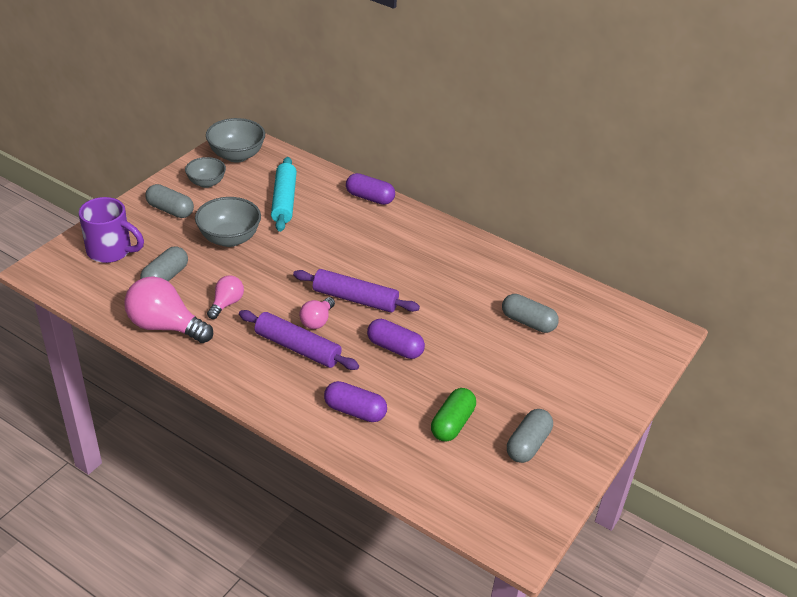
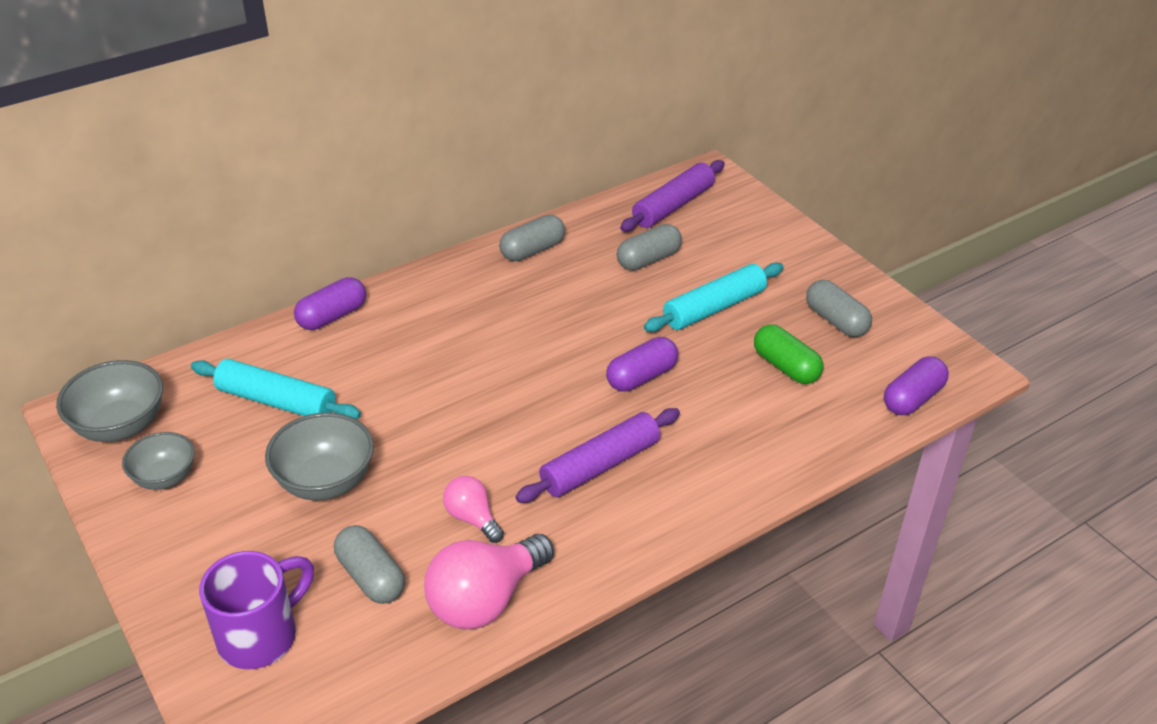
camera: 65 degrees left, 0 degrees up
grey capsule [145,184,194,218] -> grey capsule moved to [499,215,565,261]
purple rolling pin [293,269,420,313] -> purple rolling pin moved to [620,160,725,232]
pink light bulb [299,297,335,329] -> none
purple capsule [324,381,387,422] -> purple capsule moved to [884,356,949,415]
none -> turquoise rolling pin [644,262,784,332]

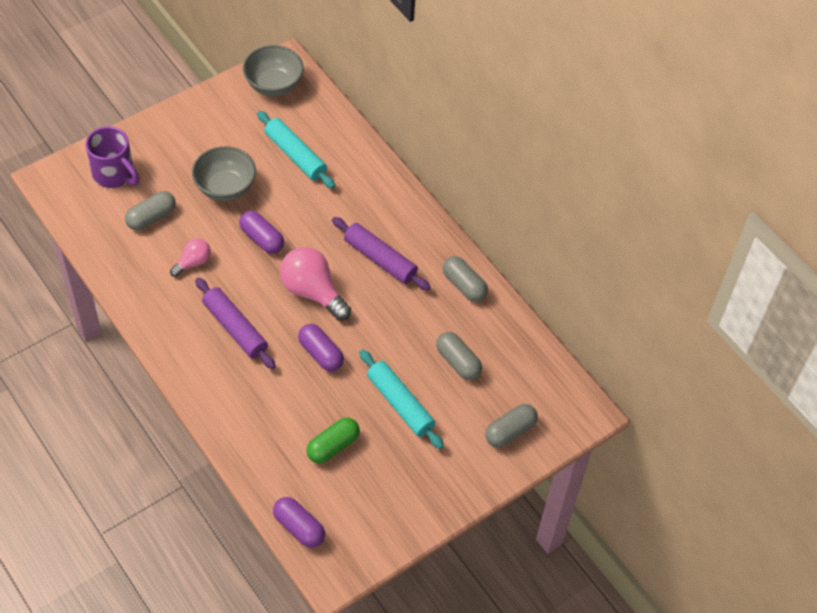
camera: 85 degrees right, 15 degrees up
grey bowl [122,432,195,490] -> none
turquoise rolling pin [191,359,361,419] -> turquoise rolling pin turned 60 degrees counterclockwise [257,111,335,189]
purple capsule [294,277,366,330] -> purple capsule moved to [239,211,284,254]
pink light bulb [424,534,554,630] -> pink light bulb moved to [280,247,351,321]
purple rolling pin [620,160,725,232] -> purple rolling pin moved to [332,217,431,291]
grey capsule [806,280,872,337] -> grey capsule moved to [485,404,538,448]

